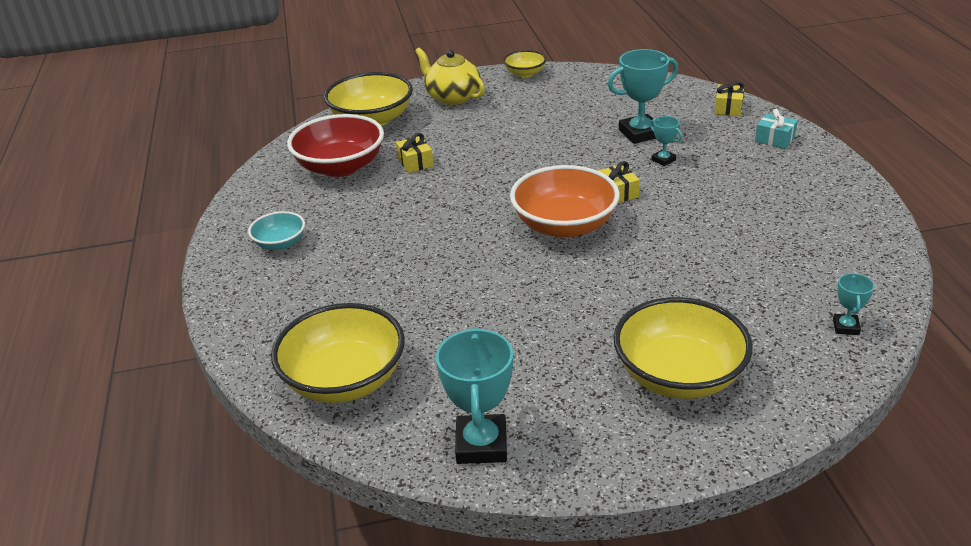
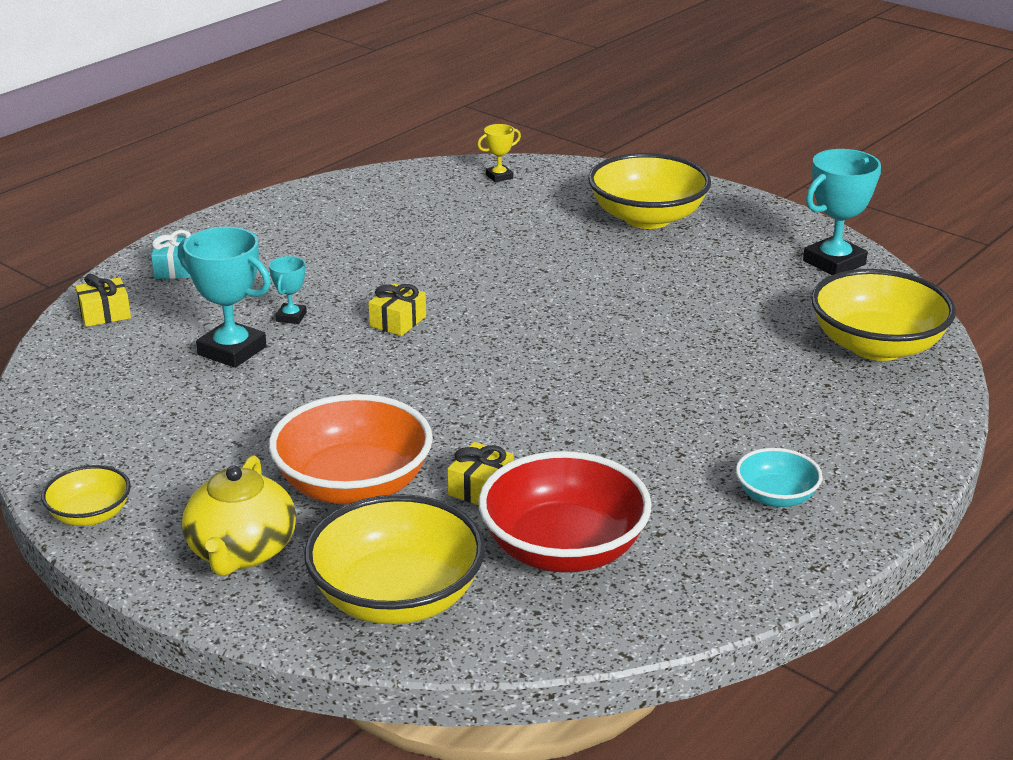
camera: 130 degrees left, 5 degrees down
orange bowl [510,165,620,238] -> orange bowl moved to [269,394,433,505]
turquoise trophy [833,273,874,335] -> yellow trophy [477,124,521,182]

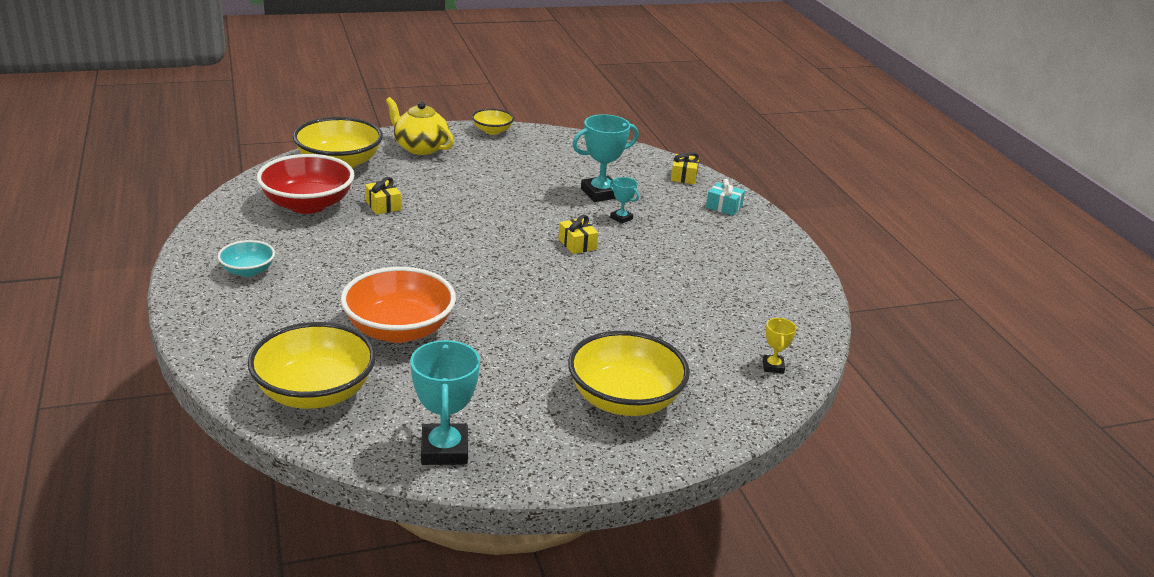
camera: 120 degrees right, 0 degrees up
orange bowl [269,394,433,505] -> orange bowl moved to [341,267,456,343]

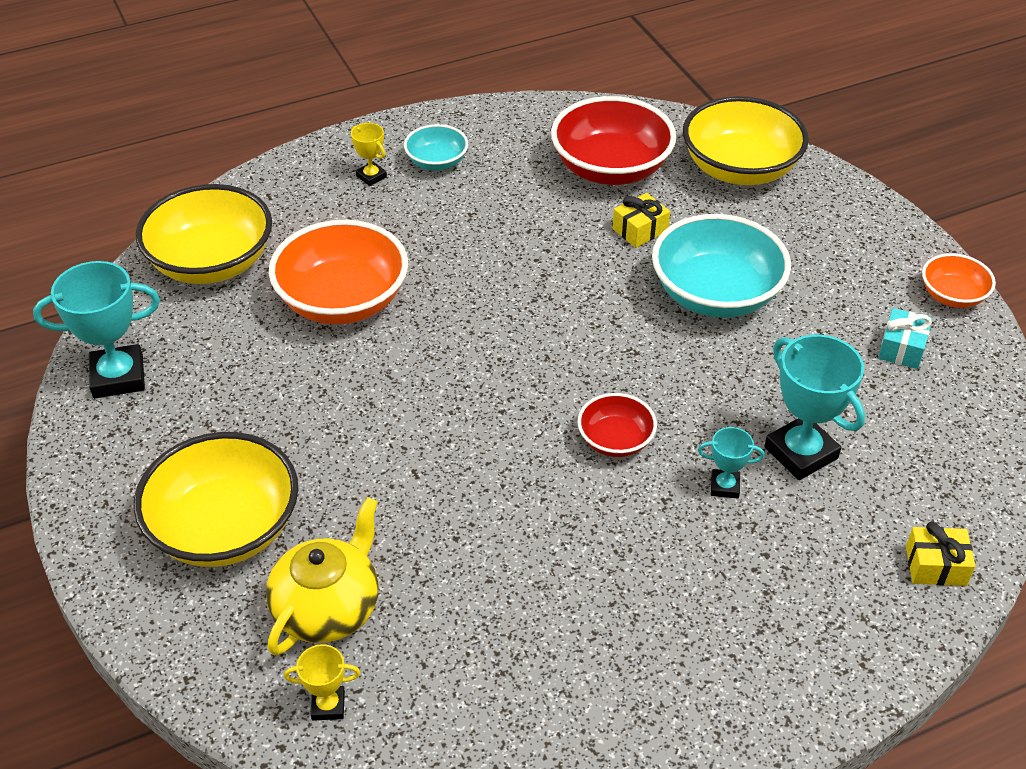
camera: 85 degrees right, 15 degrees up
yellow teapot [386,97,454,155] -> yellow teapot moved to [266,497,379,655]
yellow bowl [472,109,514,135] -> orange bowl [922,253,996,308]
yellow gift [558,215,598,254] -> red bowl [578,393,657,457]
turquoise trophy [610,177,639,224] -> turquoise trophy turned 60 degrees clockwise [698,427,765,498]
turquoise gift [706,179,745,216] -> turquoise gift moved to [878,308,932,369]
none -> yellow trophy [351,123,387,186]
none -> turquoise bowl [652,214,791,318]

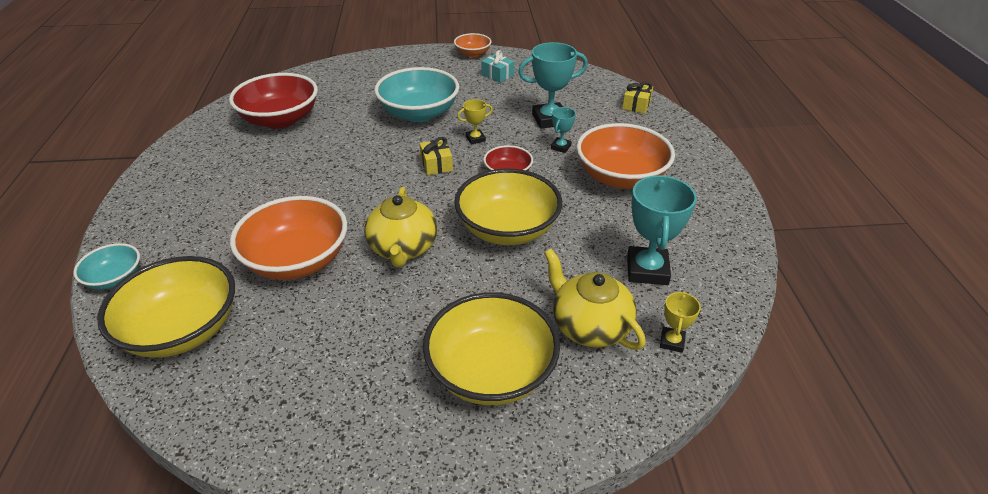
camera: 70 degrees left, 5 degrees down
turquoise trophy [33,261,160,398] -> turquoise trophy moved to [627,175,697,285]
yellow trophy [351,123,387,186] -> yellow trophy moved to [457,99,493,145]
turquoise bowl [404,124,468,171] -> turquoise bowl moved to [73,243,140,290]
yellow gift [613,193,670,248] -> yellow gift moved to [420,137,453,175]
yellow bowl [683,96,809,185] -> yellow bowl moved to [454,169,562,245]
none -> yellow teapot [365,187,438,267]
none -> orange bowl [576,123,675,189]

